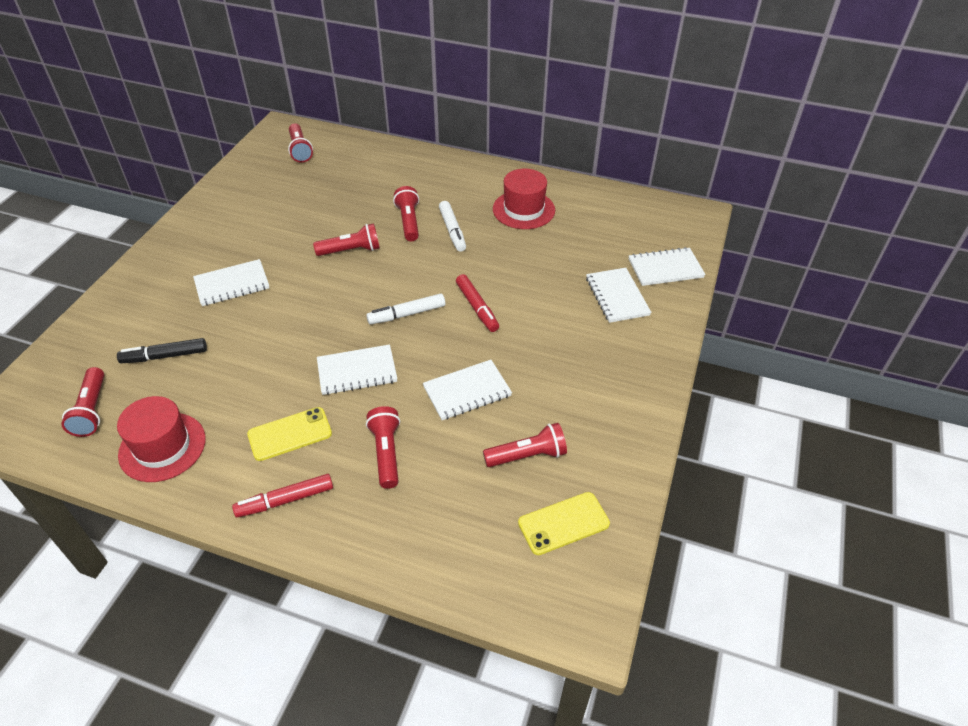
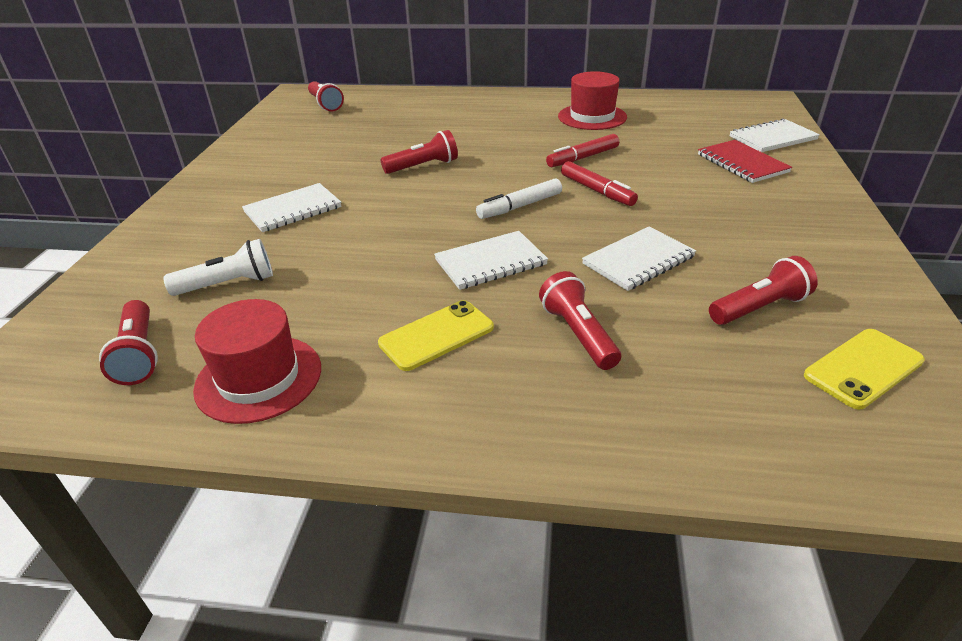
camera: 10 degrees left, 10 degrees down
black marker [117,338,207,363] -> white flashlight [163,239,273,296]
red marker [232,474,333,518] -> red marker moved to [546,134,619,167]
red flashlight [393,186,419,241] -> none
white marker [439,201,466,252] -> none
white notebook [586,268,651,323] -> red notebook [698,140,792,183]

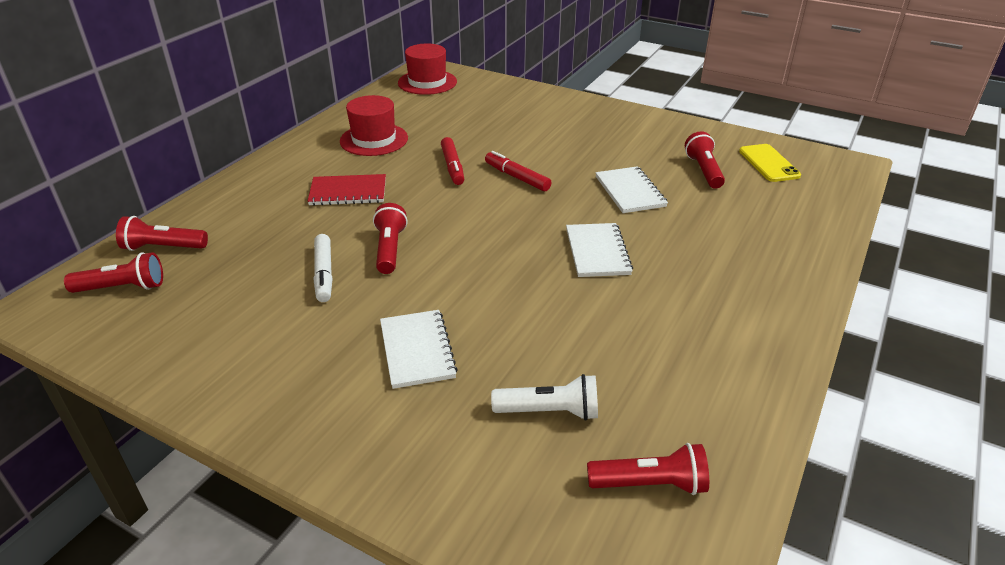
camera: 70 degrees left, 0 degrees up
white flashlight [163,239,273,296] -> white flashlight turned 90 degrees clockwise [491,374,598,421]
red hat [193,299,321,424] -> red hat moved to [398,43,457,95]
yellow phone [378,300,494,371] -> none
white marker [476,178,562,219] -> white marker moved to [314,234,333,302]
red flashlight [539,271,621,370] -> red flashlight moved to [116,216,208,251]
red marker [561,161,638,206] -> red marker turned 120 degrees counterclockwise [485,151,552,192]
red notebook [698,140,792,183] -> red notebook moved to [307,174,386,206]
white notebook [730,118,820,152] -> none

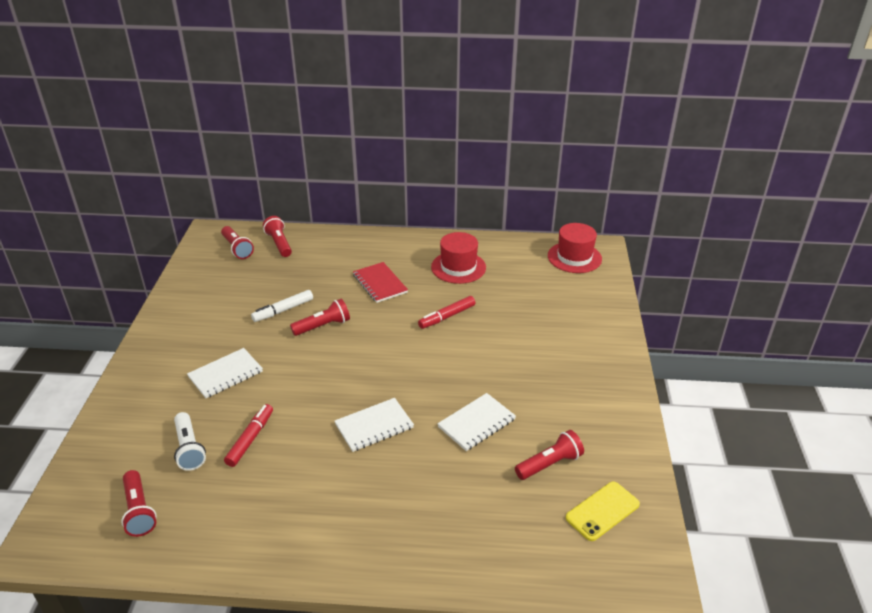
camera: 65 degrees right, 0 degrees up
red marker [485,151,552,192] -> red marker moved to [224,404,273,467]

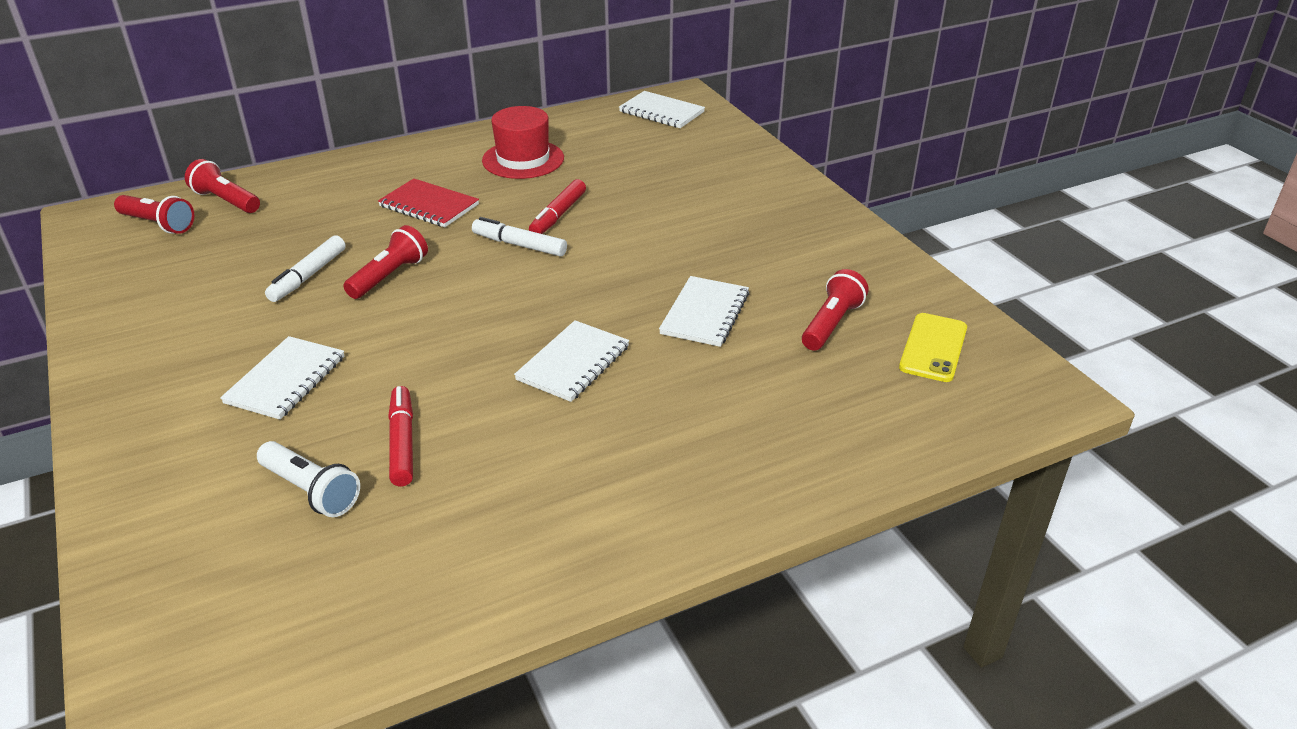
camera: 30 degrees left, 0 degrees up
red flashlight [121,470,157,537] -> none
red hat [548,223,602,273] -> white notebook [619,91,705,128]
none -> white marker [472,217,567,256]

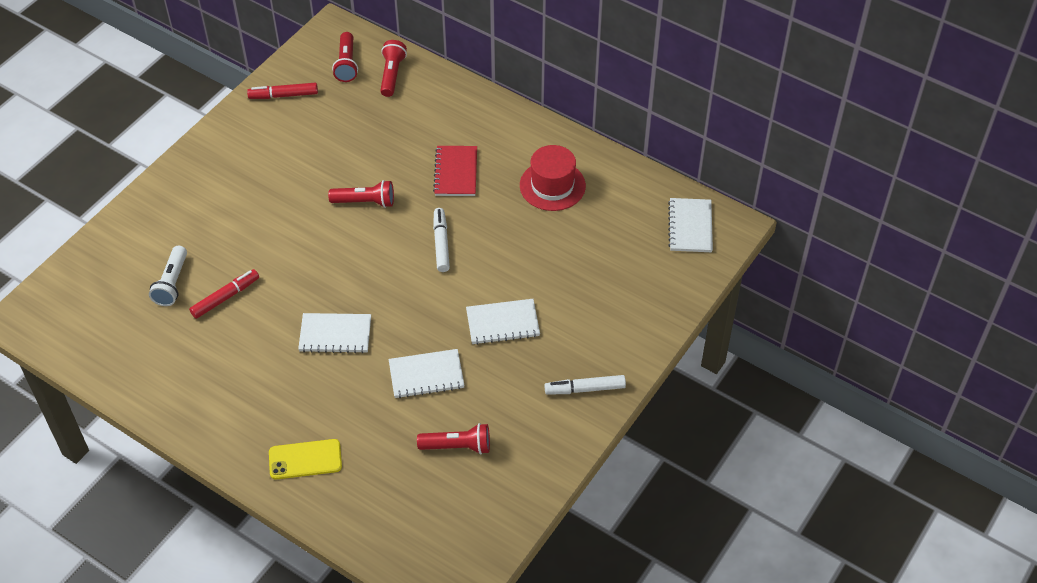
camera: 60 degrees right, 15 degrees up
white notebook [220,336,345,420] -> white notebook moved to [466,299,540,345]
white marker [265,236,346,302] -> white marker moved to [545,375,626,395]
red marker [529,179,586,234] -> red marker moved to [247,82,318,99]
yellow phone [899,313,967,382] -> yellow phone moved to [269,439,342,480]

